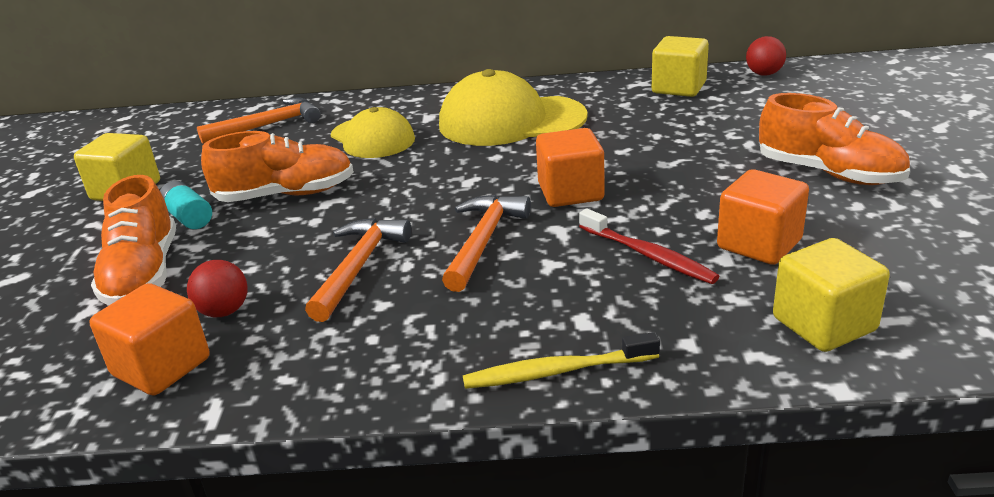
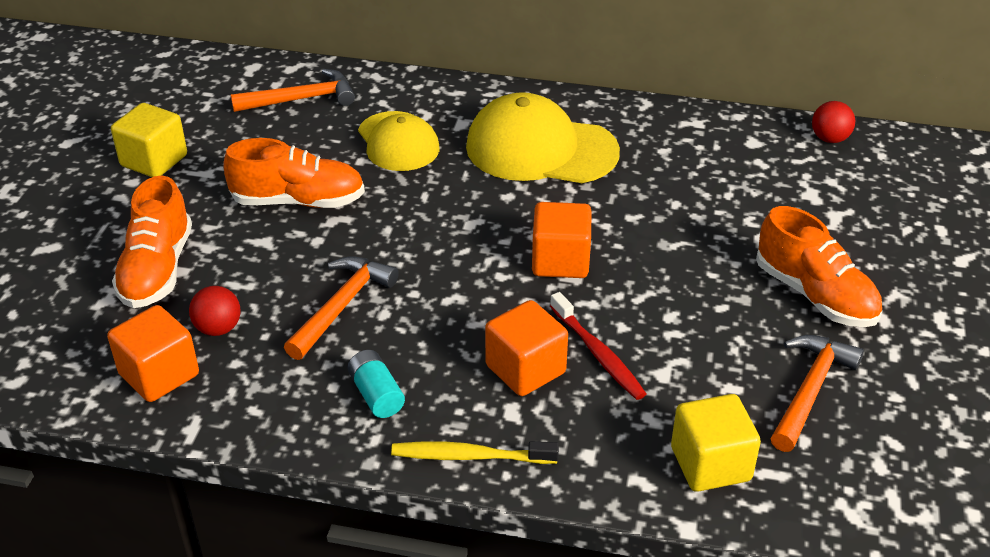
camera: 10 degrees right, 10 degrees up
turquoise battery [160,181,212,229] -> turquoise battery moved to [347,350,405,418]
orange hammer [442,195,531,292] -> orange hammer moved to [771,335,864,452]
yellow cube [652,36,709,97] -> none
orange cube [717,169,809,265] -> orange cube moved to [485,300,568,396]

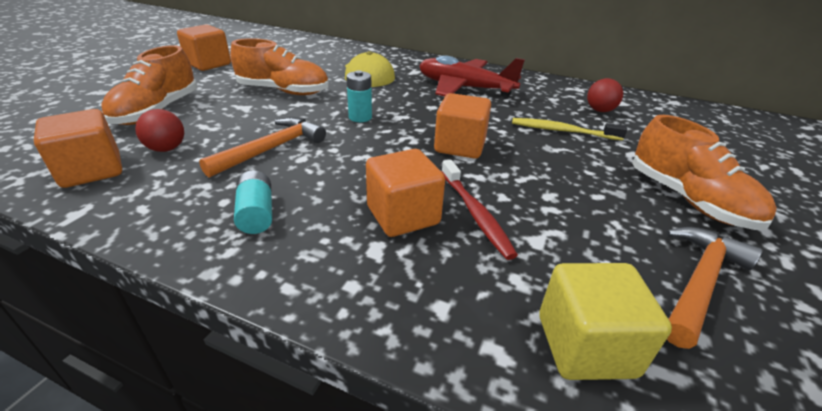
camera: 10 degrees right, 5 degrees down
yellow cube [111,103,187,177] -> orange cube [177,24,231,71]
orange hammer [231,69,355,112] -> none
yellow toothbrush [391,441,559,464] -> yellow toothbrush moved to [512,118,627,141]
yellow cap [466,92,620,183] -> red plane [419,55,525,98]
red ball [812,101,855,143] -> red ball moved to [587,78,623,112]
none -> turquoise battery [346,70,372,122]

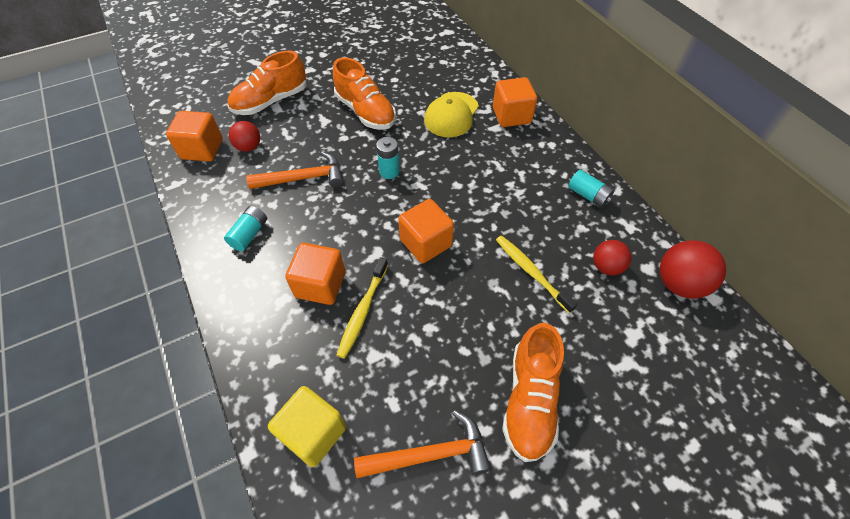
camera: 40 degrees right, 20 degrees up
orange cube [177,24,231,71] -> orange cube moved to [493,77,537,127]
red plane [419,55,525,98] -> none
red toothbrush [442,160,518,260] -> yellow toothbrush [337,257,388,359]
none -> turquoise battery [568,170,614,208]
none -> red ball [660,240,726,299]

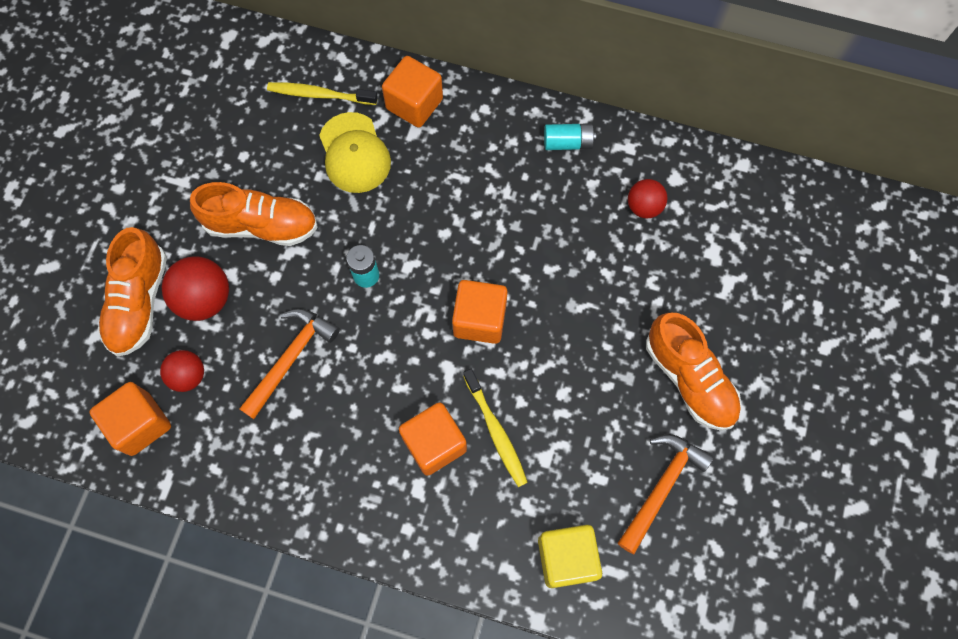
camera: 45 degrees left, 15 degrees up
turquoise battery [224,206,267,251] -> none
yellow toothbrush [496,236,578,313] -> yellow toothbrush moved to [267,82,378,105]
red ball [660,240,726,299] -> red ball moved to [162,256,229,321]

